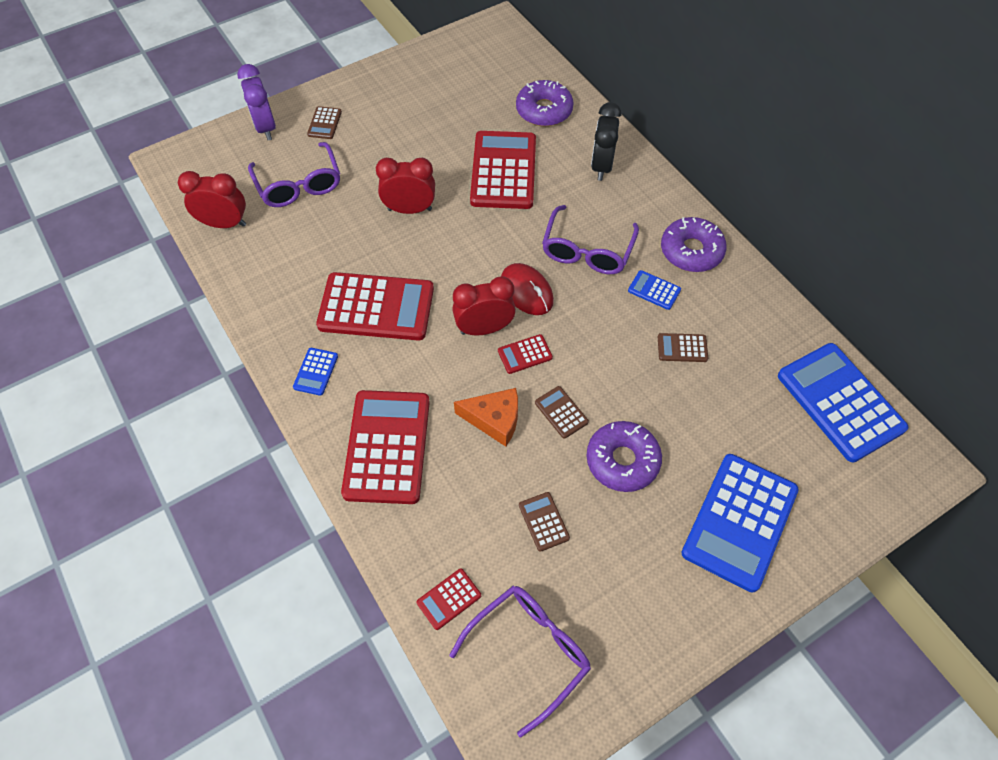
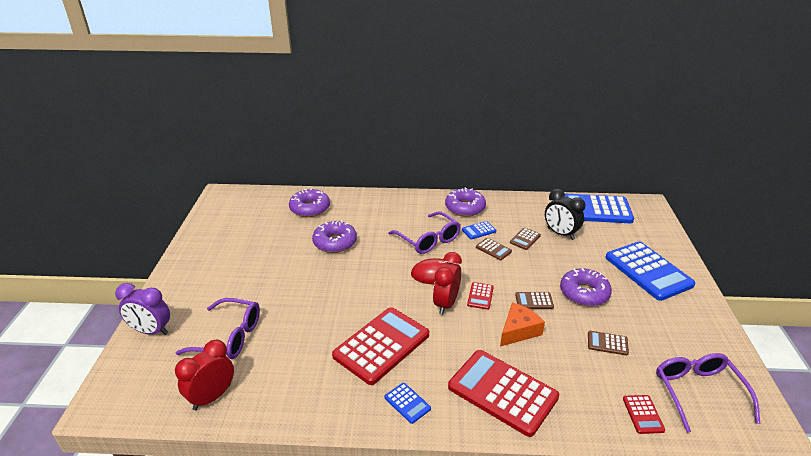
camera: 55 degrees left, 25 degrees down
brown calculator [307,106,342,139] -> brown calculator moved to [476,238,512,260]
red clock [376,158,435,214] -> none
red calculator [470,131,536,209] -> purple donut [312,220,357,253]
black clock [591,102,622,181] -> black clock moved to [545,189,586,240]

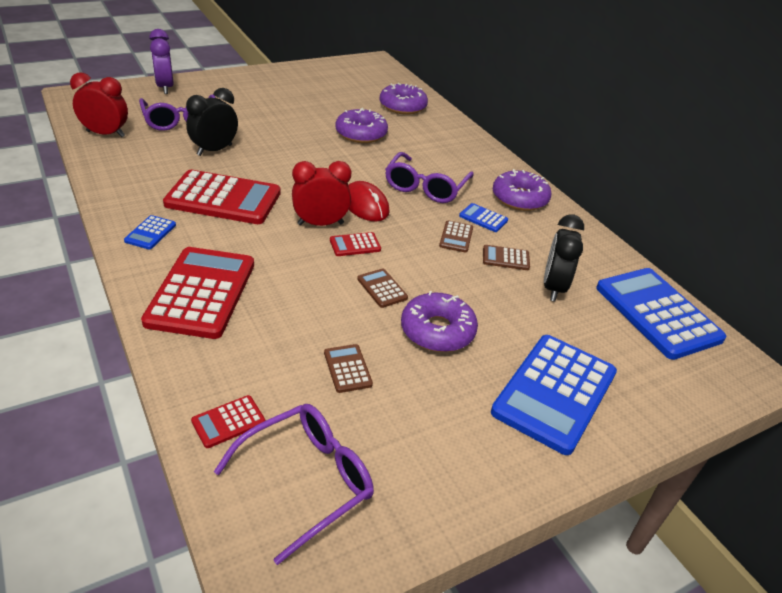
camera: 55 degrees right, 5 degrees up
orange cheese [500,302,545,347] -> none
none -> black clock [186,88,238,156]

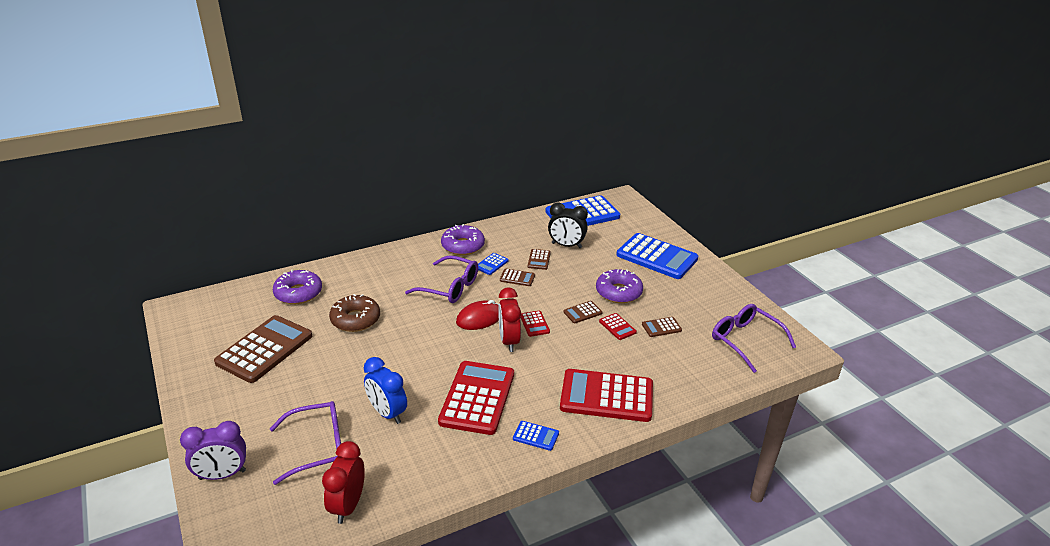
camera: 85 degrees left, 5 degrees down
black clock [186,88,238,156] -> blue clock [364,357,407,424]
red calculator [191,395,265,448] -> red calculator moved to [599,313,637,340]
purple donut [335,108,388,143] -> brown donut [329,294,380,332]
none -> brown calculator [214,315,312,383]

